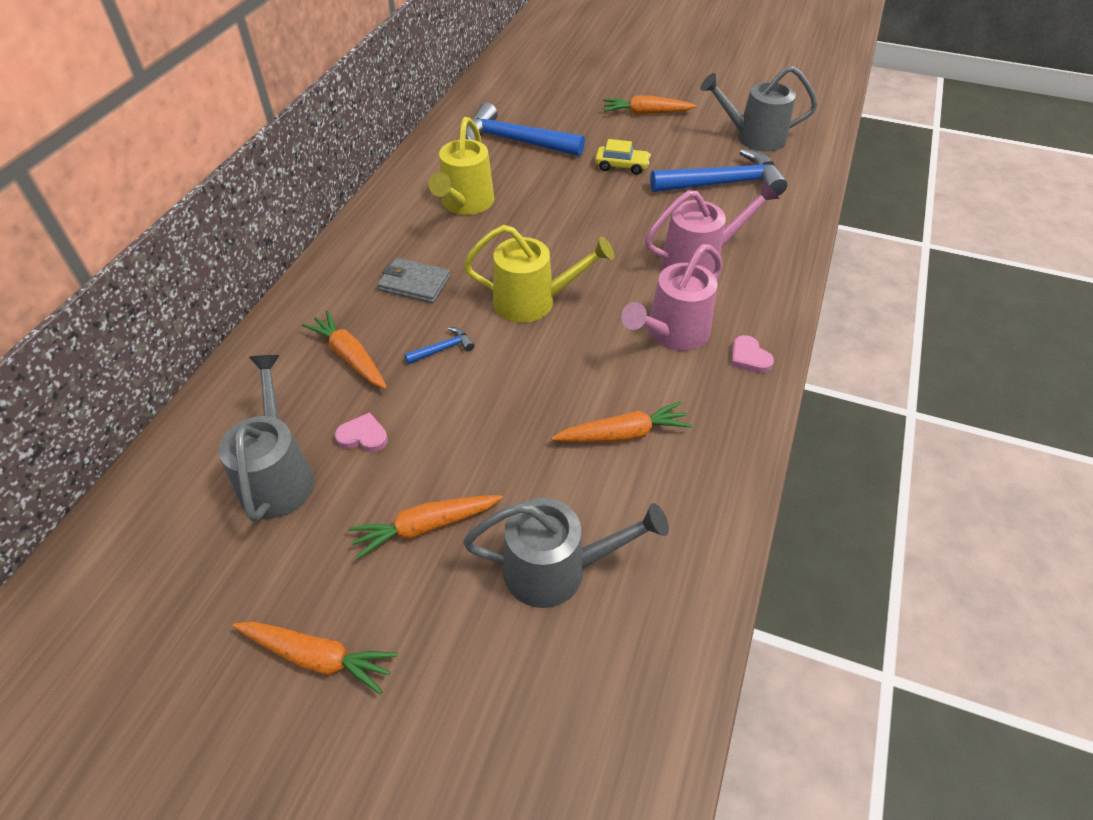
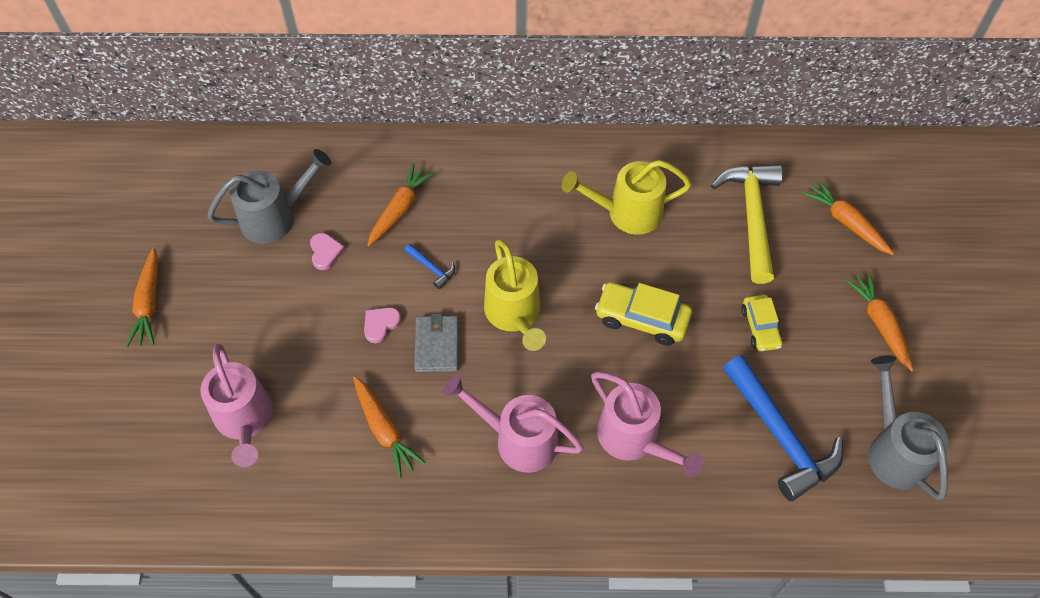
camera: 70 degrees right, 10 degrees up
orange carrot [348,495,503,560] -> orange carrot moved to [802,179,894,255]
grey wallet [377,258,450,303] -> grey wallet moved to [414,313,458,372]
grey watering can [463,498,669,608] -> pink watering can [200,344,273,467]
blue hammer [466,103,585,156] -> yellow hammer [711,164,783,284]
pink heart [731,335,774,373] -> pink heart moved to [364,307,401,343]
none -> yellow car [595,282,692,346]

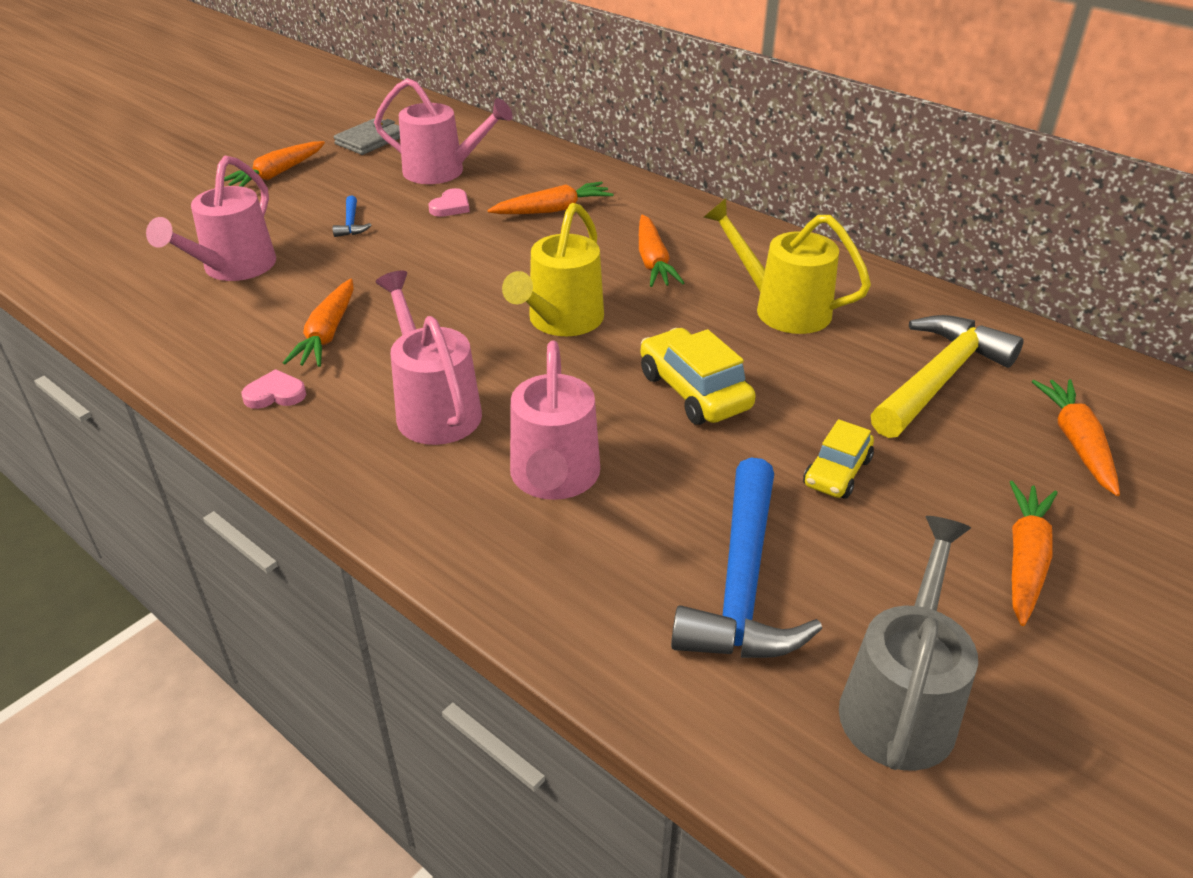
camera: 40 degrees right, 20 degrees down
grey watering can [207,149,331,244] -> pink watering can [374,78,513,184]
pink heart [364,307,401,343] -> pink heart moved to [241,369,306,409]
blue hammer [404,244,455,289] -> blue hammer moved to [333,196,371,237]
grey wallet [414,313,458,372] -> grey wallet moved to [334,118,400,155]
none -> orange carrot [639,214,684,287]

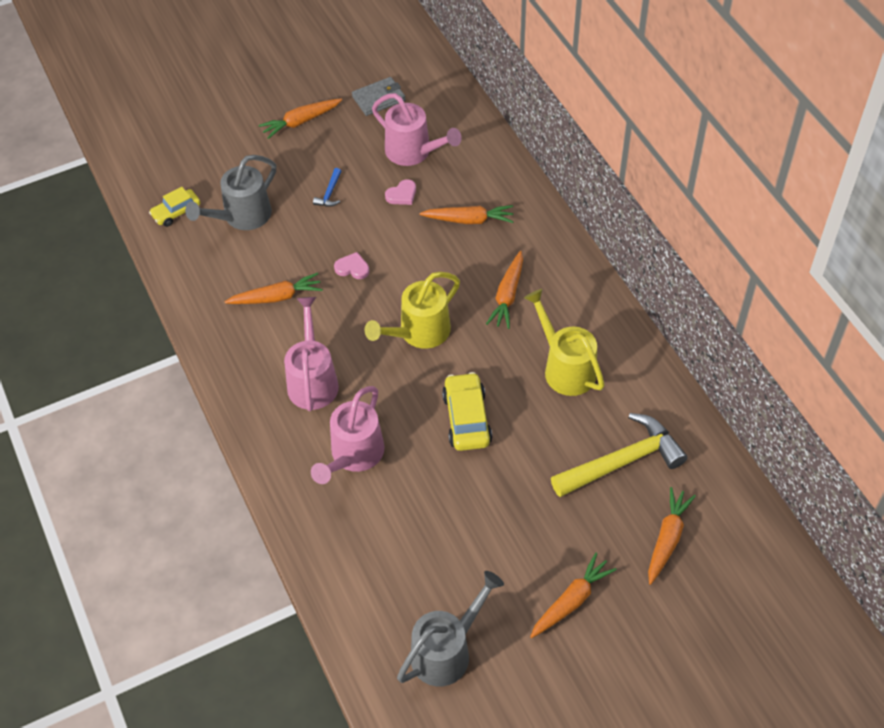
camera: 25 degrees right, 15 degrees up
pink watering can [146,156,276,281] -> grey watering can [185,155,276,230]
pink heart [241,369,306,409] -> pink heart moved to [334,252,369,279]
orange carrot [283,278,354,367] -> orange carrot turned 135 degrees counterclockwise [224,273,323,304]
blue hammer [671,457,822,658] -> none
yellow car [803,419,874,499] -> yellow car moved to [149,187,200,227]

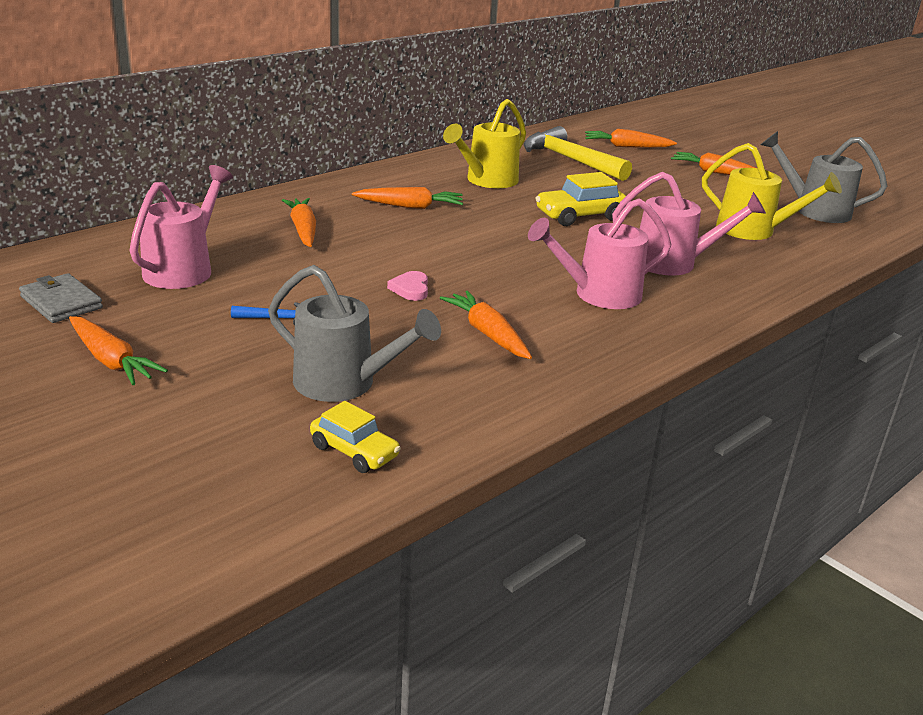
camera: 110 degrees left, 25 degrees down
yellow watering can [365,272,460,349] -> yellow watering can moved to [702,143,842,240]
pink heart [385,179,416,205] -> none

